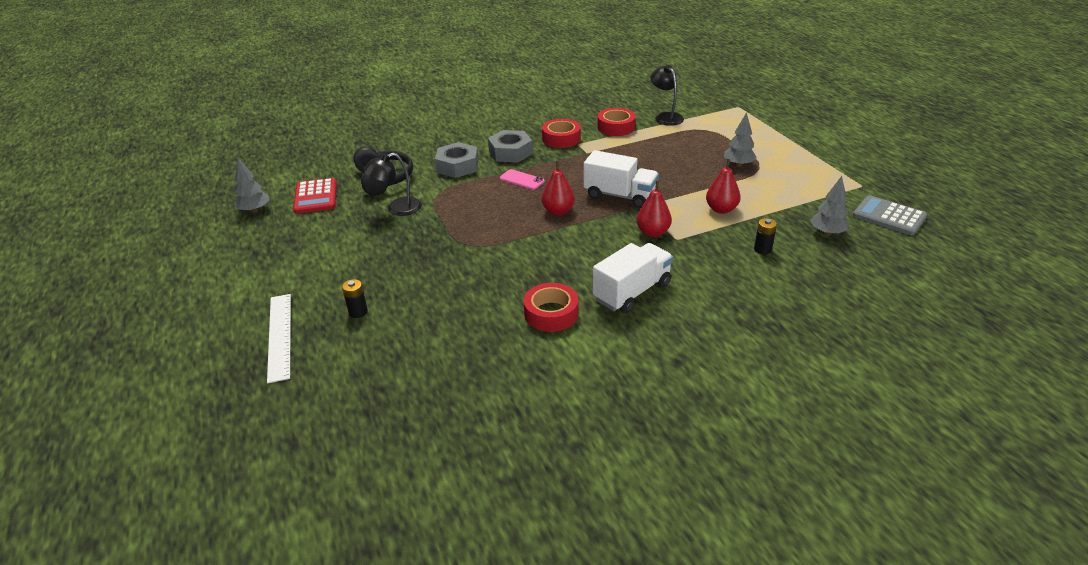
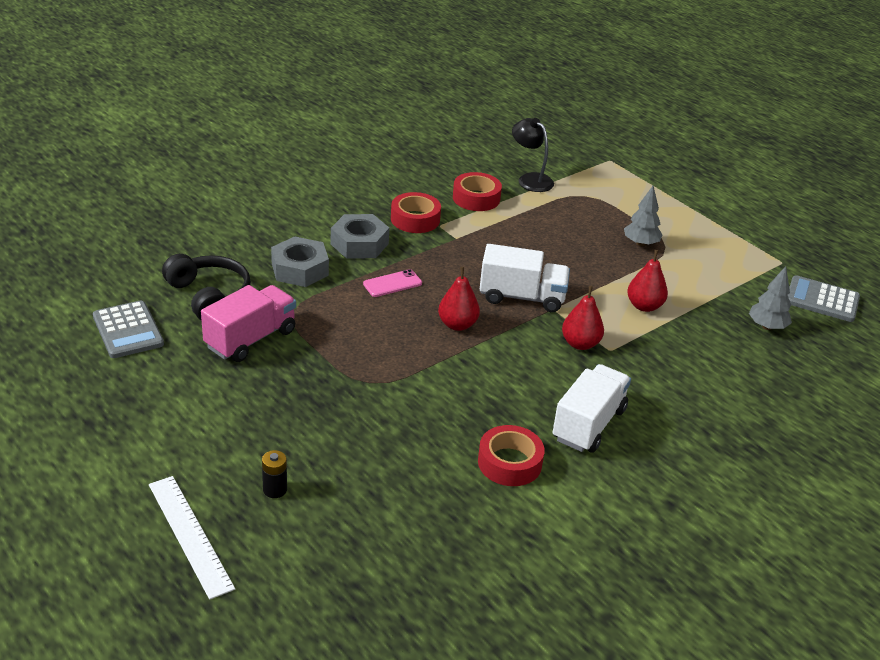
camera: 20 degrees left, 0 degrees up
grey tree [234,158,269,213] -> none
red calculator [293,178,336,214] -> grey calculator [93,301,164,358]
black lamp [363,153,422,216] -> pink truck [201,285,296,362]
pink phone [500,169,545,190] -> pink phone turned 45 degrees counterclockwise [363,269,422,297]
black battery [754,218,777,254] -> none

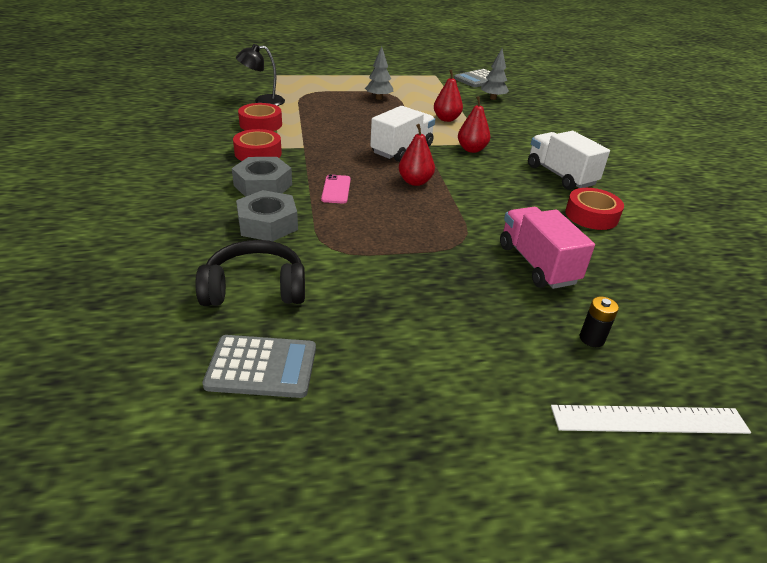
camera: 60 degrees left, 0 degrees up
pink truck [201,285,296,362] -> pink truck moved to [500,207,595,289]

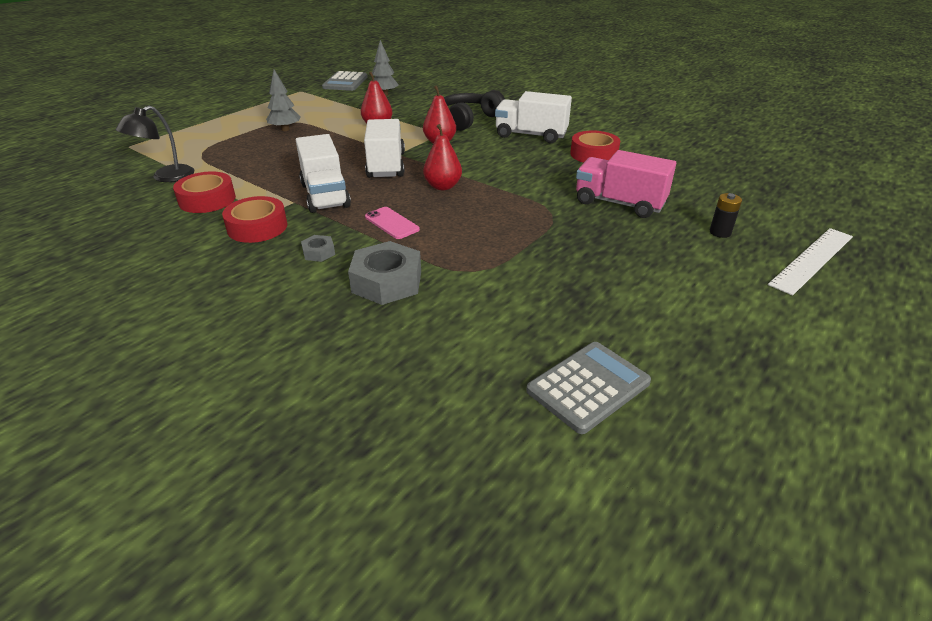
camera: 40 degrees left, 0 degrees up
black headphones [196,240,305,306] -> black headphones moved to [444,90,505,131]
grey nut [232,157,292,197] -> grey nut [301,235,335,262], size x0.49
none -> white truck [296,134,351,213]

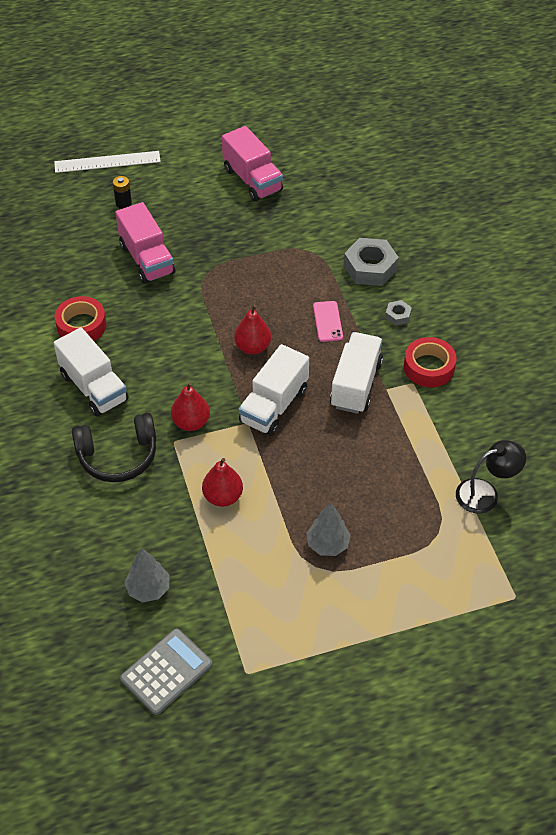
camera: 145 degrees left, 15 degrees up
red tape [173,171,236,213] -> none
grey calculator [526,342,651,434] -> none
none -> pink truck [222,126,283,202]

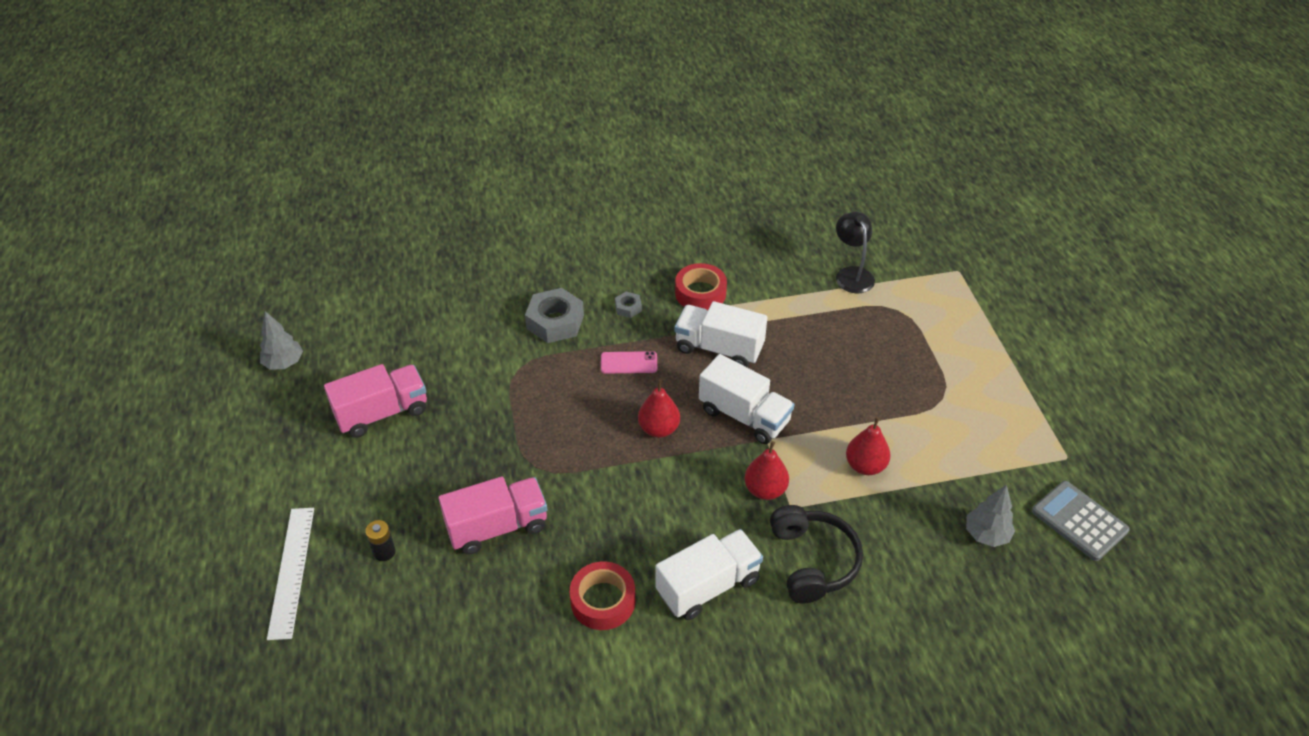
camera: 85 degrees left, 5 degrees down
grey tree [306,502,351,556] -> grey tree moved to [260,311,303,370]

